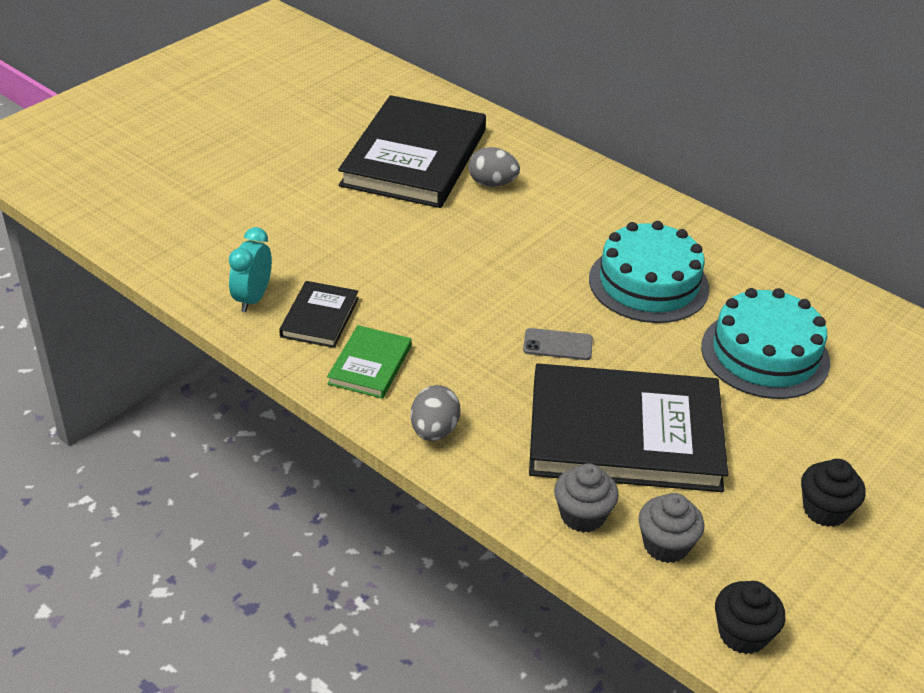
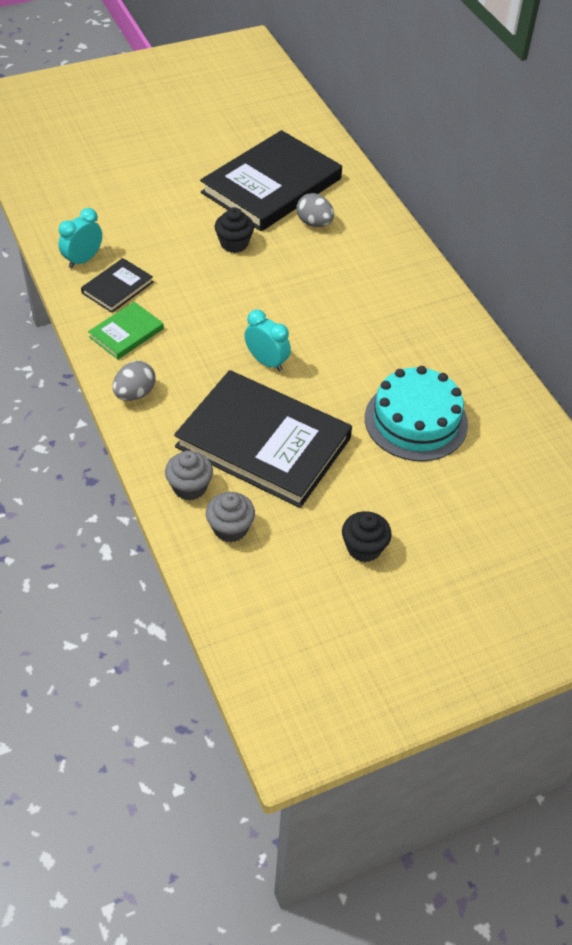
camera: 25 degrees right, 10 degrees up
grey phone [523,328,593,360] -> turquoise clock [244,310,291,372]
turquoise cake [589,221,710,323] -> none
black cupcake [715,581,785,654] -> black cupcake moved to [215,207,254,253]

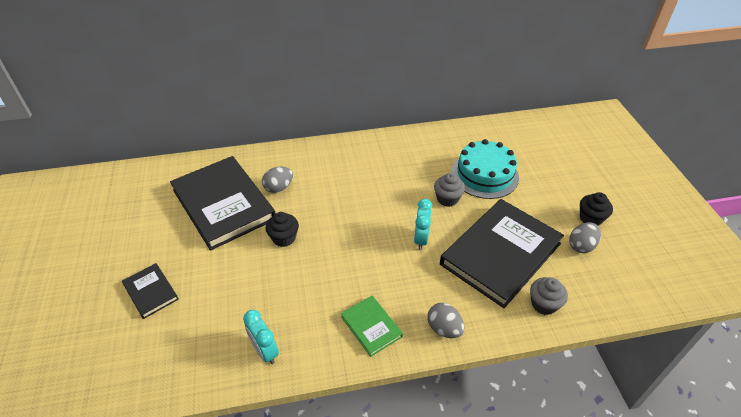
camera: 75 degrees left, 5 degrees down
black book [81,258,153,313] -> black book moved to [122,263,179,319]
grey cupcake [206,492,255,543] -> grey cupcake moved to [434,173,465,207]
turquoise clock [244,310,291,372] -> turquoise clock turned 45 degrees counterclockwise [414,199,432,250]
none -> grey egg [569,222,601,253]

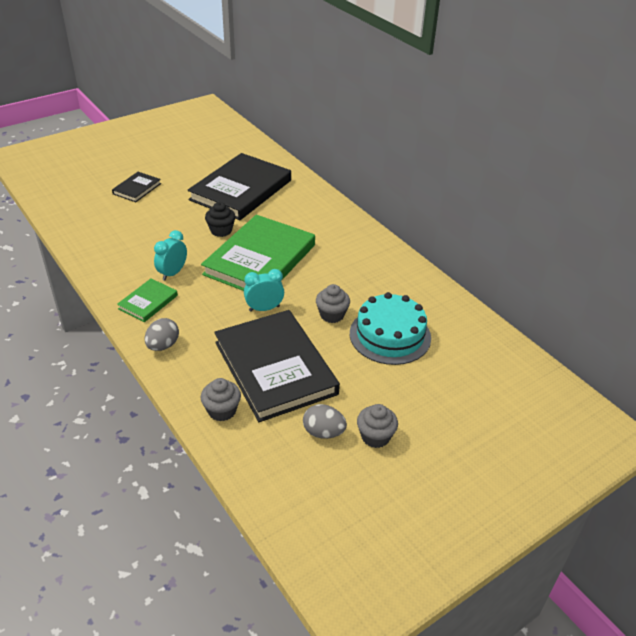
camera: 65 degrees right, 5 degrees down
turquoise clock [243,310,279,364] -> turquoise clock moved to [154,230,187,281]
grey egg [262,166,293,193] -> none
black book [440,199,564,308] -> black book turned 45 degrees clockwise [214,310,340,422]
black cupcake [580,192,613,226] -> grey cupcake [357,404,398,448]
none -> green book [201,215,315,291]

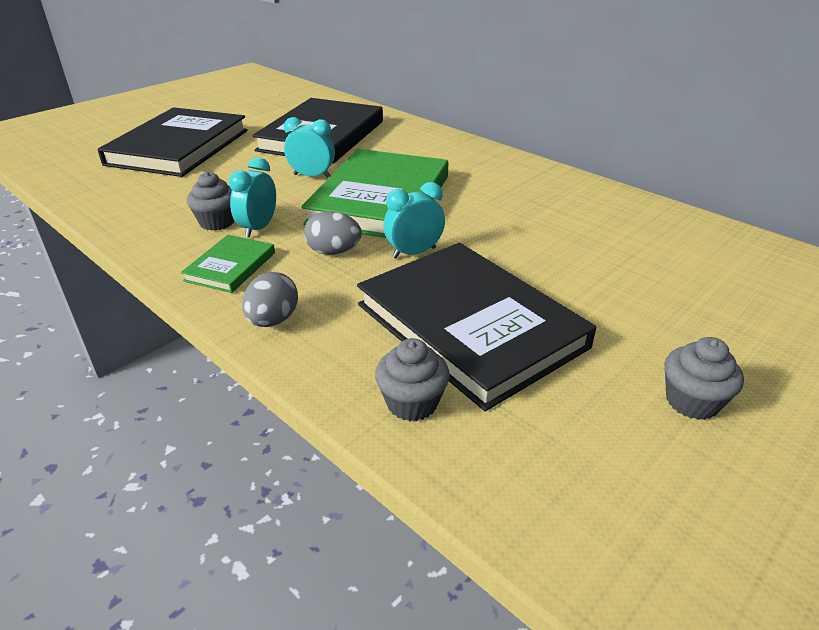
camera: 10 degrees left, 5 degrees down
black book [112,172,161,202] -> black book [97,107,248,177], size x2.18
black cupcake [205,202,236,237] -> turquoise clock [284,117,335,178]
grey egg [303,404,347,439] -> grey egg moved to [304,211,362,255]
grey cupcake [316,284,350,323] -> grey cupcake moved to [187,172,234,231]
turquoise cake [350,292,431,365] -> none

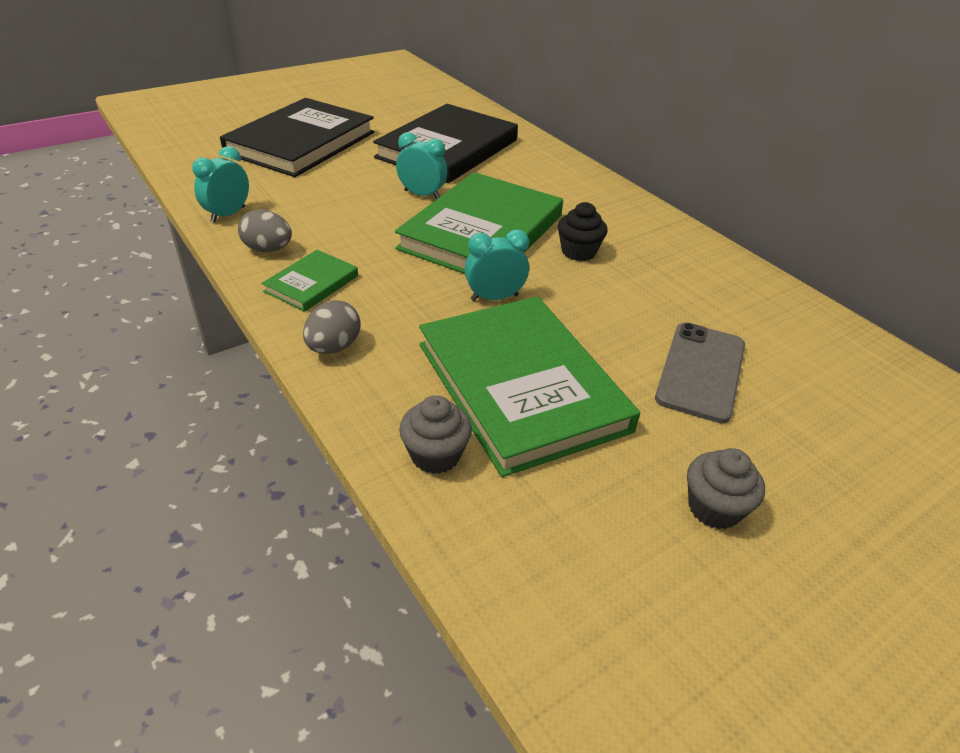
camera: 10 degrees right, 5 degrees up
grey cupcake [187,172,234,231] -> none
turquoise clock [229,157,276,238] -> turquoise clock moved to [192,146,249,223]
grey egg [304,211,362,255] -> grey egg moved to [238,209,292,252]
black book [357,243,596,411] -> green book [419,296,640,477]
none -> black cupcake [558,202,607,261]
none -> grey phone [655,323,745,423]

